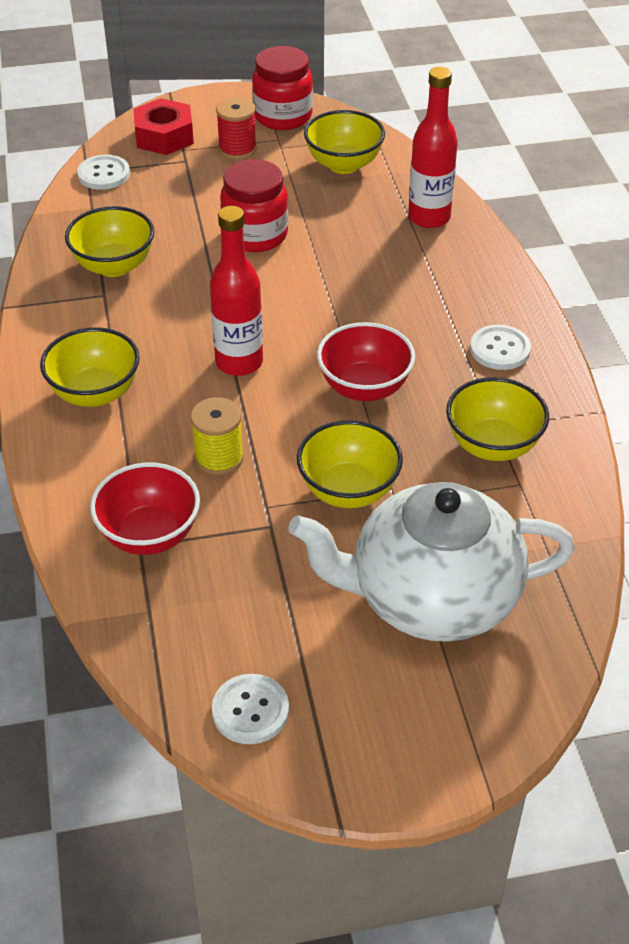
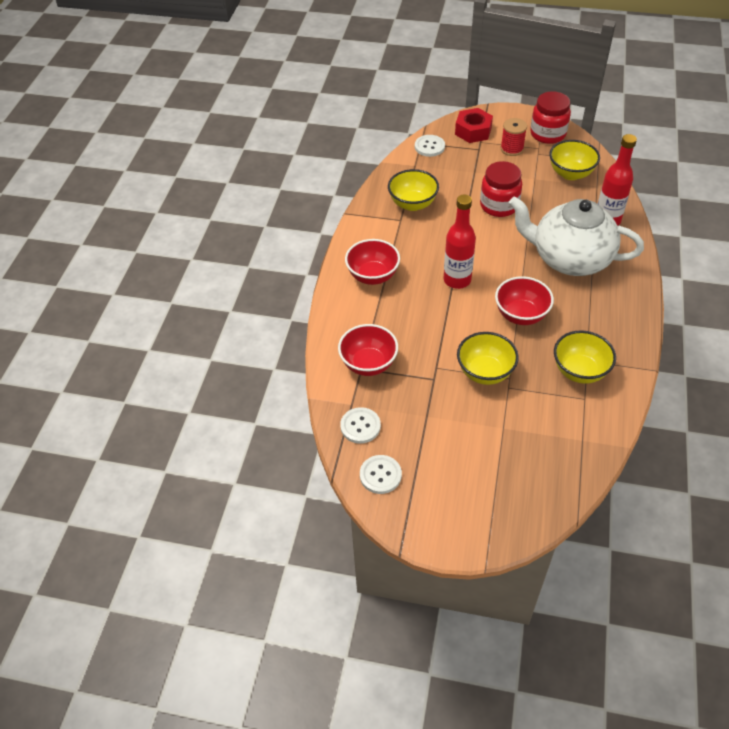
camera: 25 degrees right, 5 degrees up
yellow bowl [40,327,140,407] -> red bowl [345,239,400,285]
yellow spool [191,397,244,475] -> none
white teapot [289,482,575,642] -> white teapot moved to [509,196,644,276]
white button [470,325,531,370] -> white button moved to [340,407,381,444]

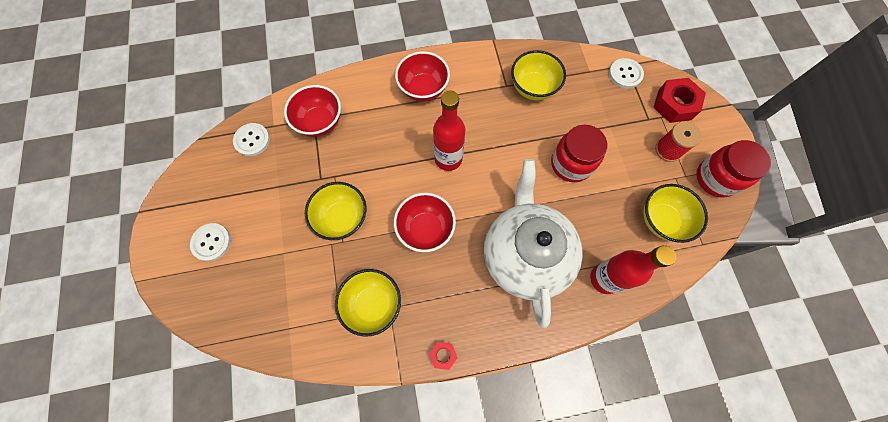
camera: 65 degrees right, 20 degrees up
white button [360,455,402,494] -> white button moved to [190,223,231,261]
none -> red nut [429,342,458,370]

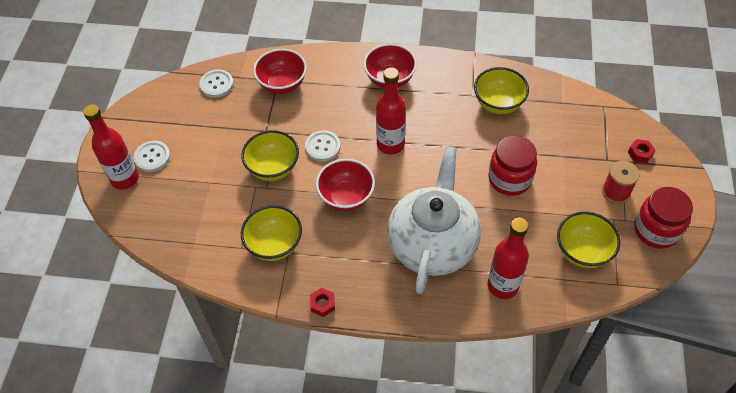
camera: 20 degrees right, 15 degrees down
white button [609,58,644,88] -> white button moved to [305,130,341,162]
red nut [653,78,706,123] -> red nut [628,139,655,163], size x0.53
none -> red bottle [83,104,139,190]

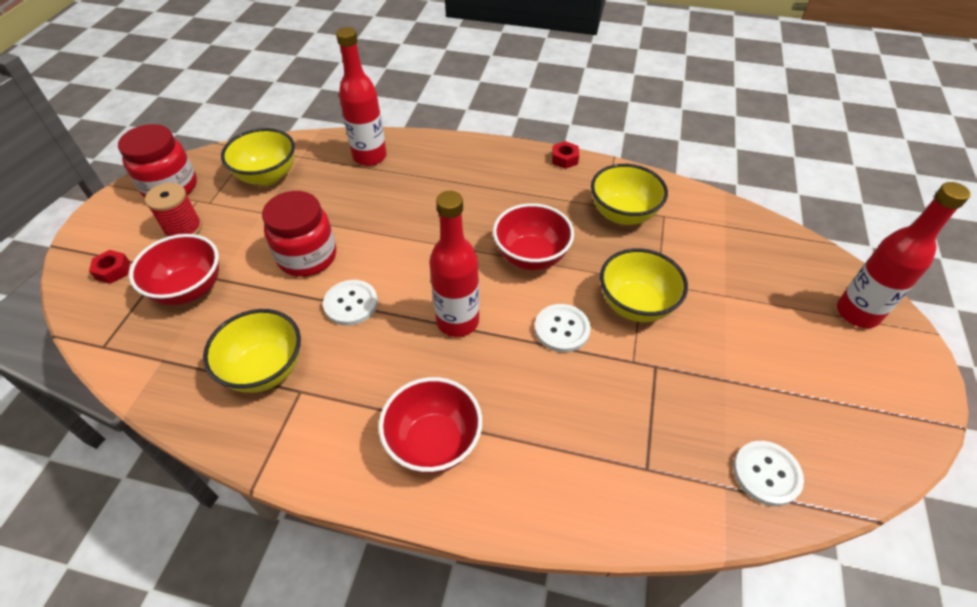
camera: 175 degrees left, 5 degrees down
white button [133,141,170,172] -> white button moved to [323,280,378,326]
red bowl [253,49,307,94] -> red bowl moved to [129,234,219,305]
white teapot [387,146,481,294] -> none

